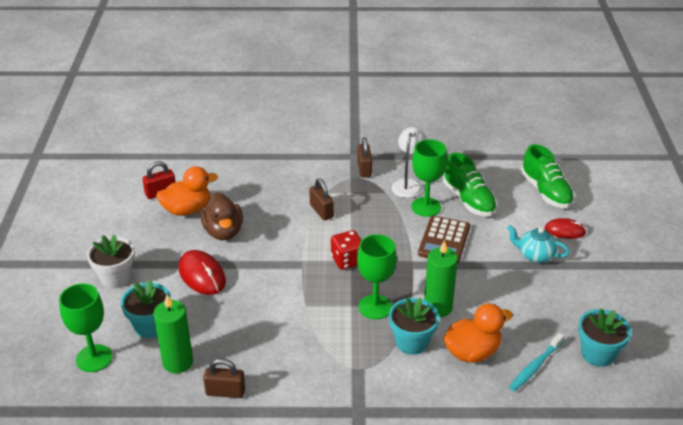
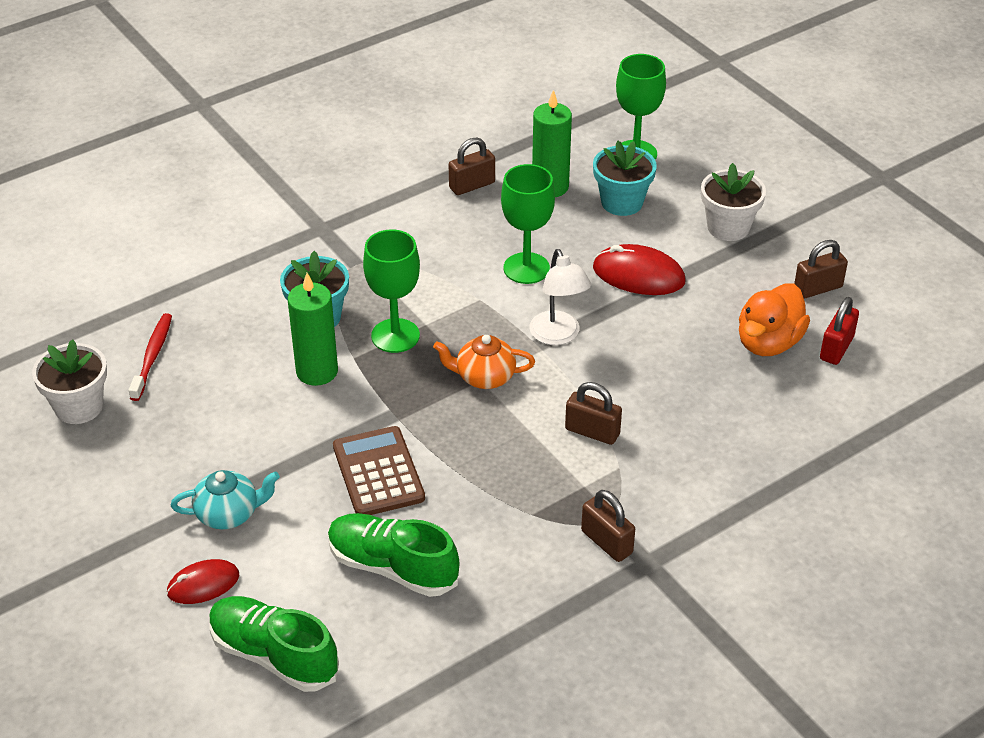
camera: 145 degrees right, 5 degrees up
brown duck [200,193,243,240] -> none
red dice [331,230,361,270] -> orange teapot [433,335,535,389]
white lamp [392,127,427,198] -> white lamp moved to [529,249,591,345]
green goblet [411,139,447,217] -> green goblet moved to [501,164,555,284]
orange duck [443,304,513,363] -> none
turquoise toothbrush [509,333,564,392] -> red toothbrush [129,313,172,401]
turquoise flower pot [578,309,631,367] -> white flower pot [32,339,107,424]
none -> brown padlock [794,240,848,299]

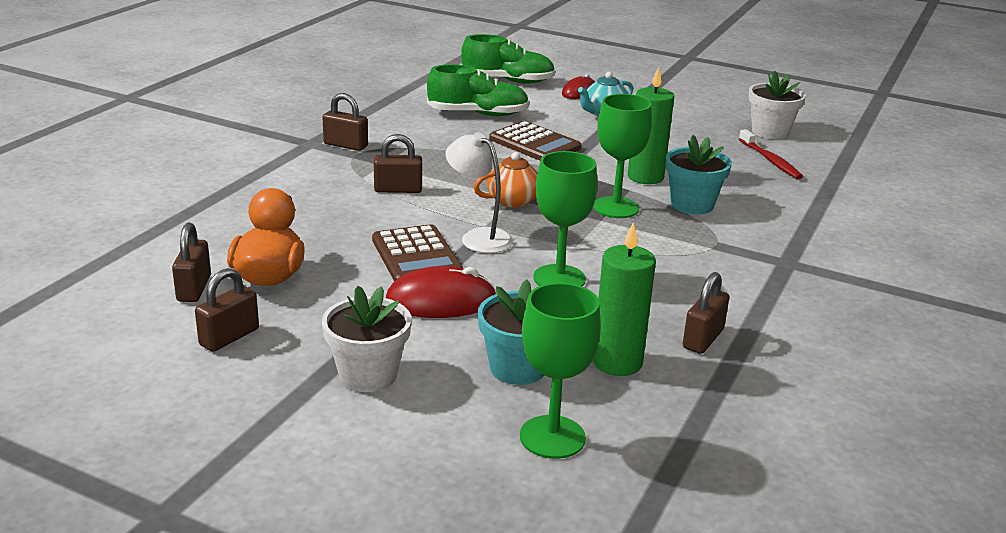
camera: 150 degrees right, 15 degrees down
red padlock [820,297,859,365] -> brown padlock [172,223,211,302]
none -> brown calculator [372,224,463,282]

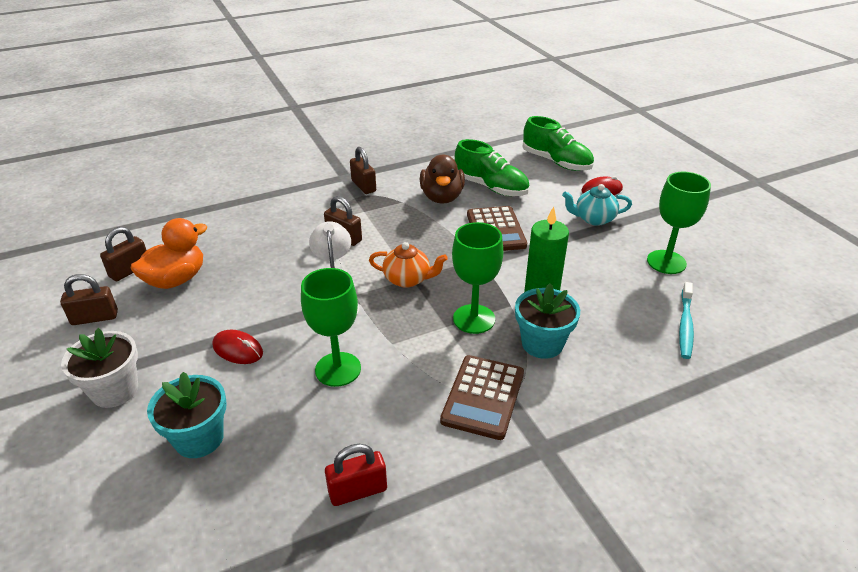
camera: 40 degrees right, 10 degrees up
brown calculator [372,224,463,282] -> brown calculator moved to [440,355,524,440]
red mouse [386,266,496,318] -> red mouse [212,329,263,364], size x0.65
green goblet [520,283,601,459] -> green goblet moved to [647,172,711,274]
green candle [593,222,656,376] -> none
brown padlock [683,272,729,354] -> red padlock [325,444,387,506]
red toothbrush [739,129,803,179] -> turquoise toothbrush [679,282,694,359]
white flower pot [748,71,806,139] -> none
none -> brown duck [420,155,465,204]

